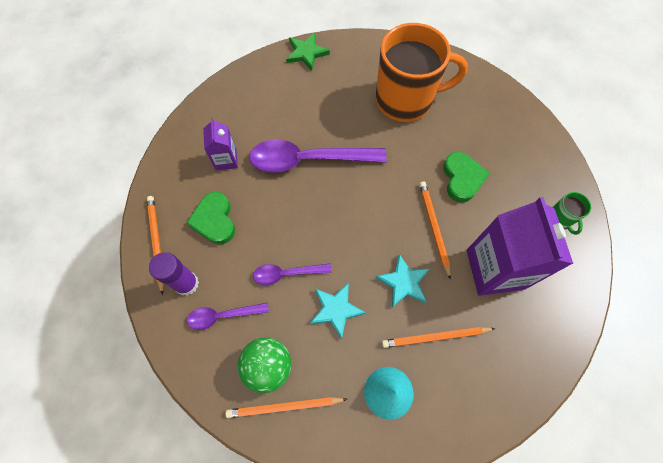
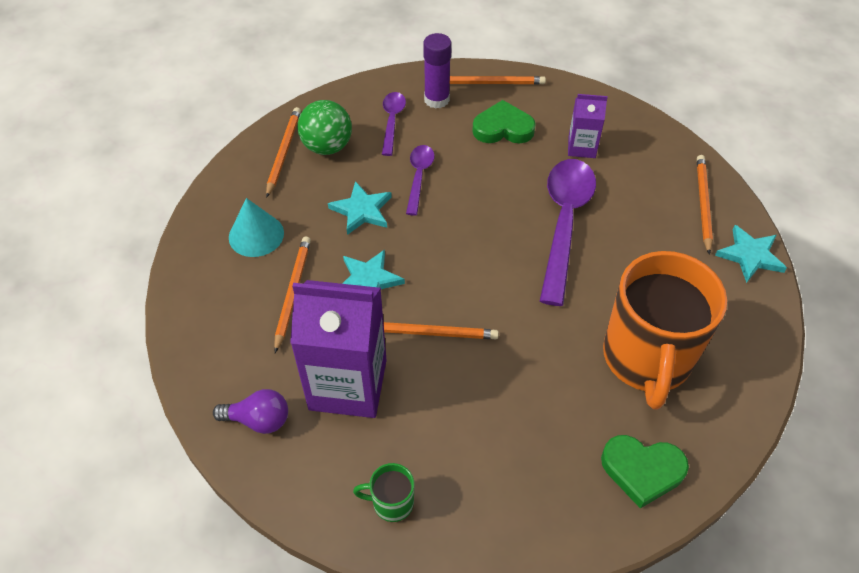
camera: 105 degrees right, 15 degrees down
green star [286,33,330,71] -> turquoise star [715,225,787,283]
green heart [443,152,490,203] -> green heart moved to [601,435,689,508]
none -> purple light bulb [213,389,288,434]
none -> orange pencil [697,155,713,255]

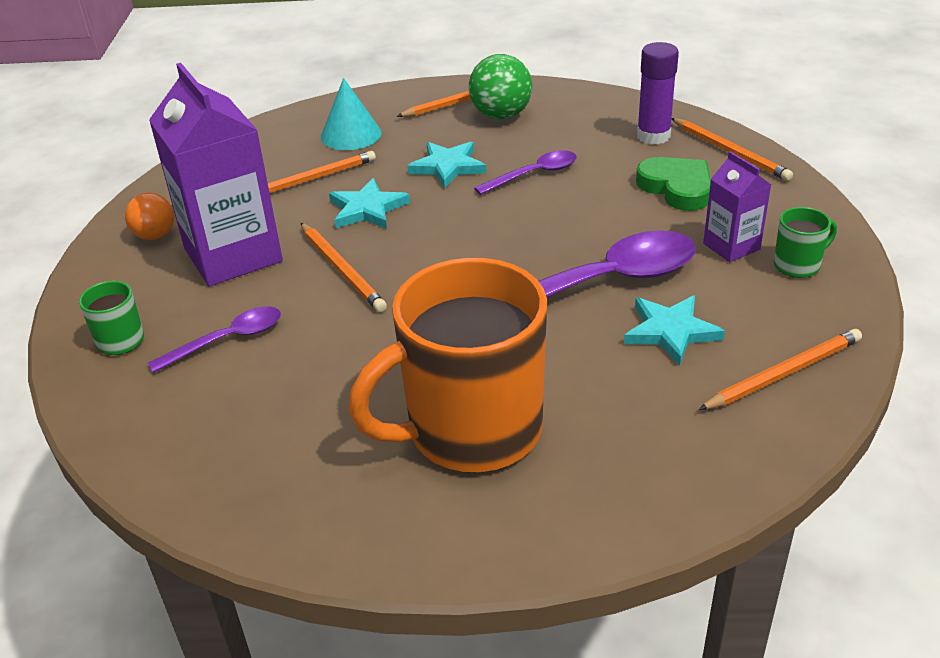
camera: 55 degrees right, 15 degrees down
purple light bulb [213,389,288,434] -> orange light bulb [125,193,174,240]
purple spoon [382,92,406,156] -> purple spoon moved to [148,306,281,373]
green heart [601,435,689,508] -> none
turquoise star [715,225,787,283] -> turquoise star moved to [624,296,725,366]
none -> green mug [774,207,837,278]

